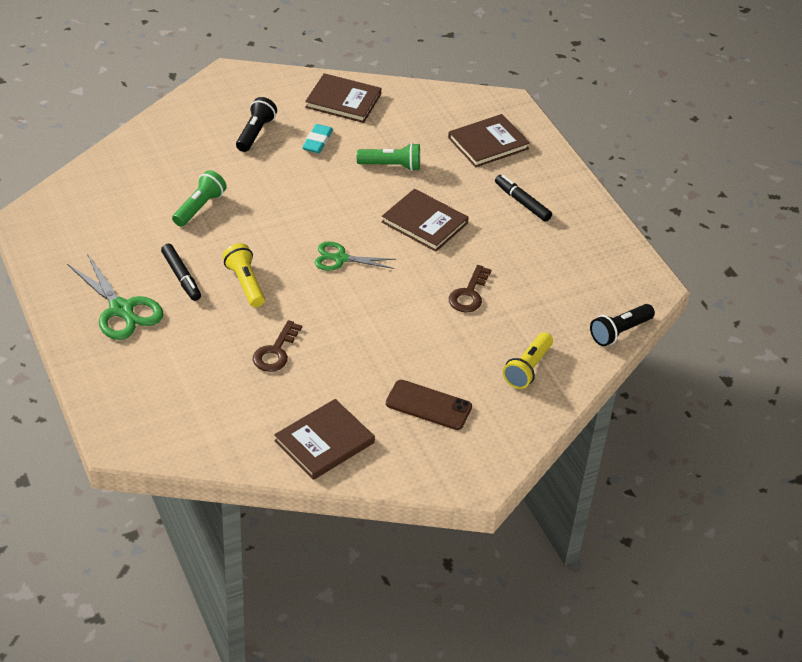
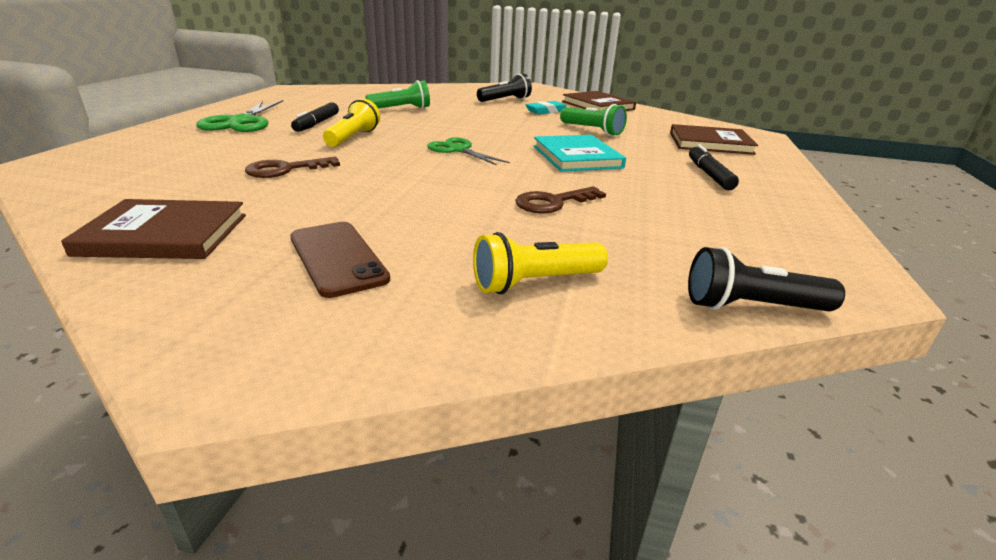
camera: 40 degrees right, 15 degrees down
brown book [382,189,469,252] -> turquoise book [534,135,626,172]

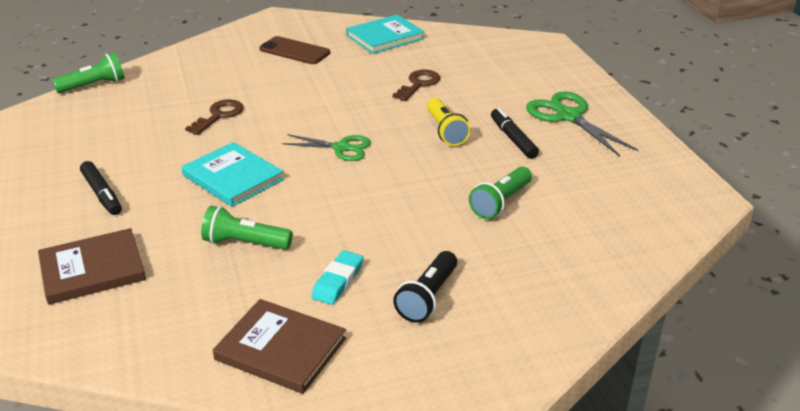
camera: 150 degrees right, 5 degrees up
brown book [61,199,246,259] -> turquoise book [346,15,425,54]
yellow flashlight [473,232,608,294] -> none
black flashlight [688,247,845,311] -> green flashlight [52,53,125,93]

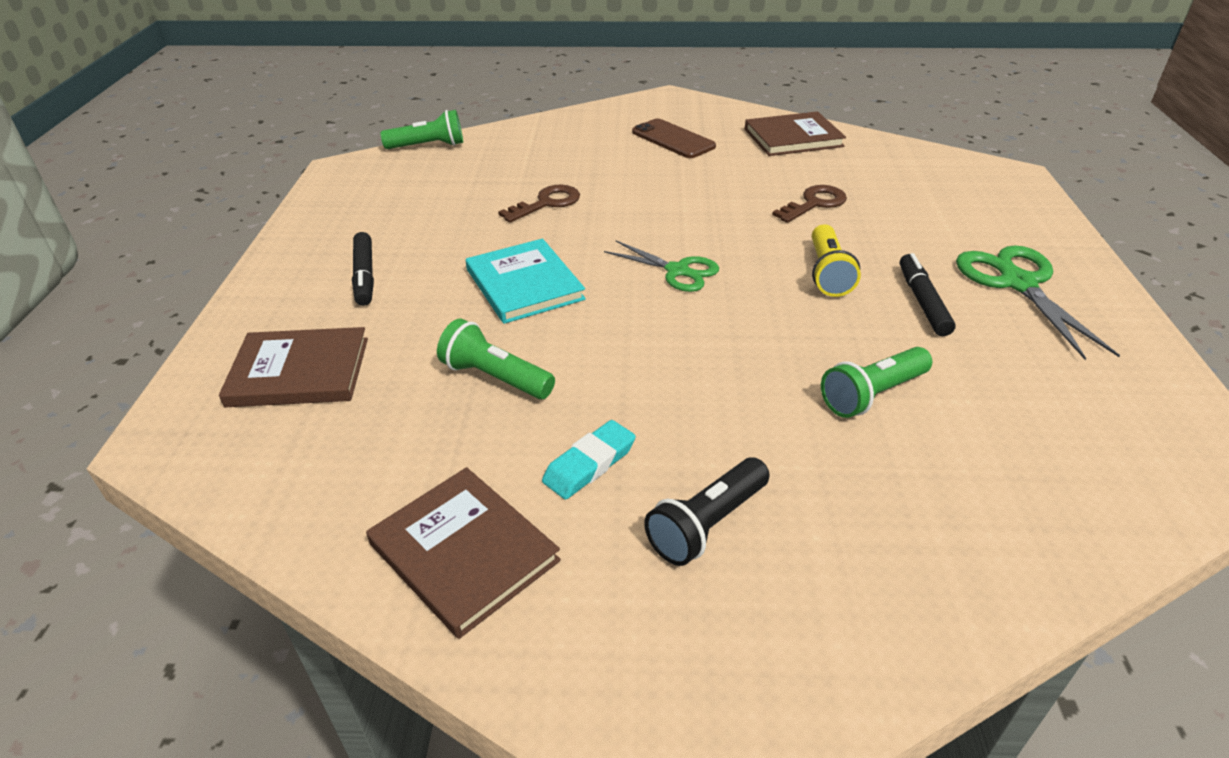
camera: 20 degrees right, 5 degrees up
turquoise book [346,15,425,54] -> brown book [745,111,846,156]

